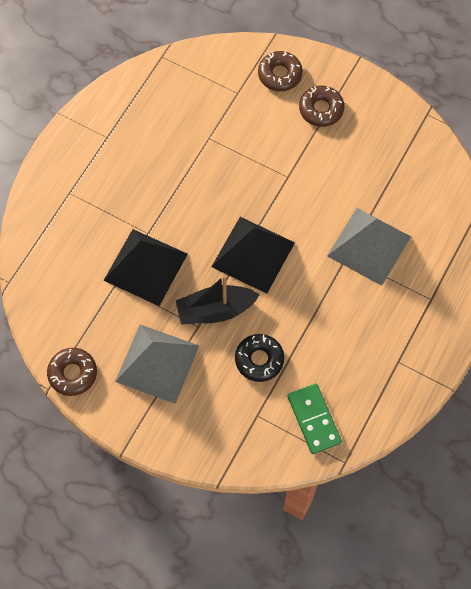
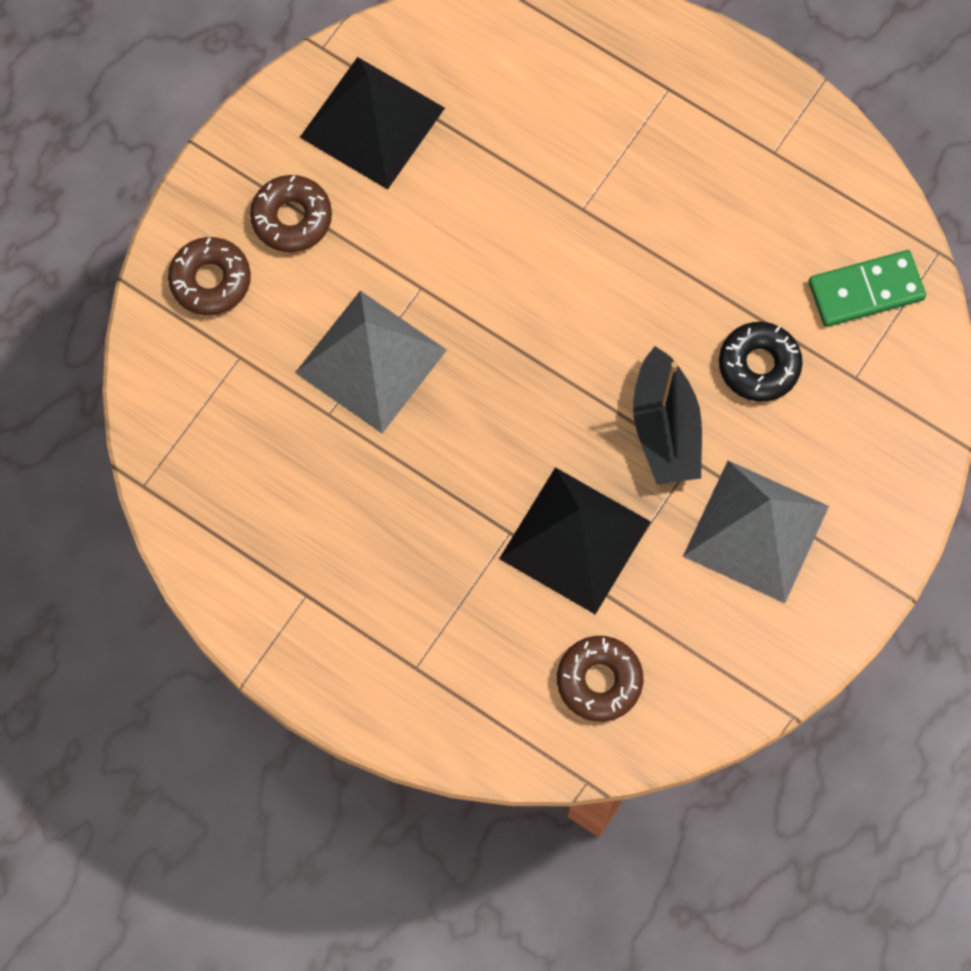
camera: 85 degrees left, 5 degrees up
brown donut [47,348,97,396] -> brown donut moved to [557,636,643,722]
black pyramid [211,217,295,294] -> black pyramid moved to [300,57,445,190]
grey pyramid [327,208,411,286] -> grey pyramid moved to [295,290,447,433]

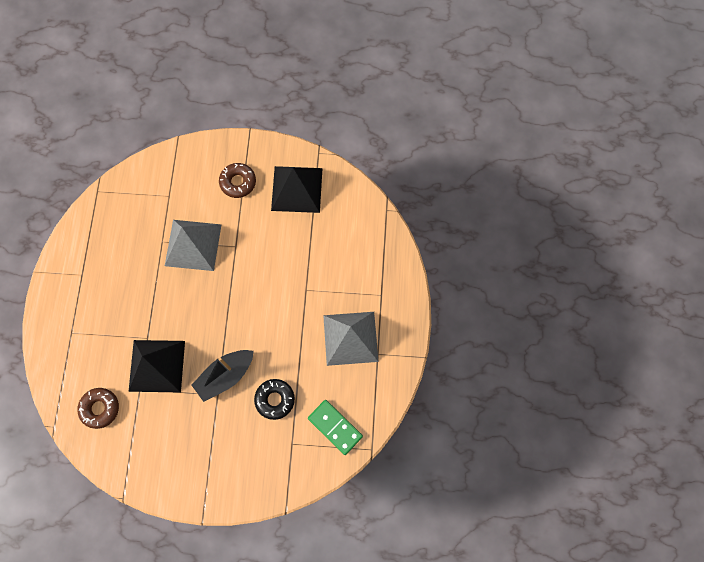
camera: 60 degrees right, 0 degrees up
brown donut [168,237,251,315] -> none
grey pyramid [683,461,829,603] -> grey pyramid moved to [323,312,379,366]

